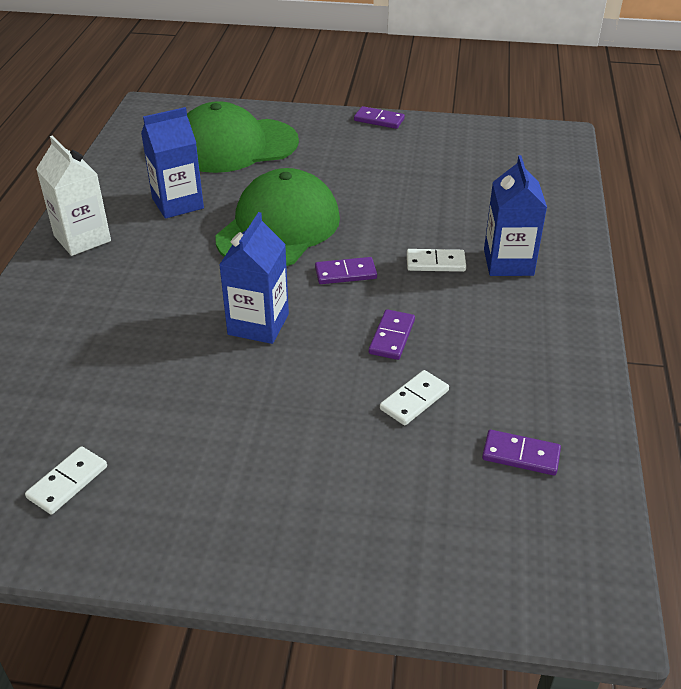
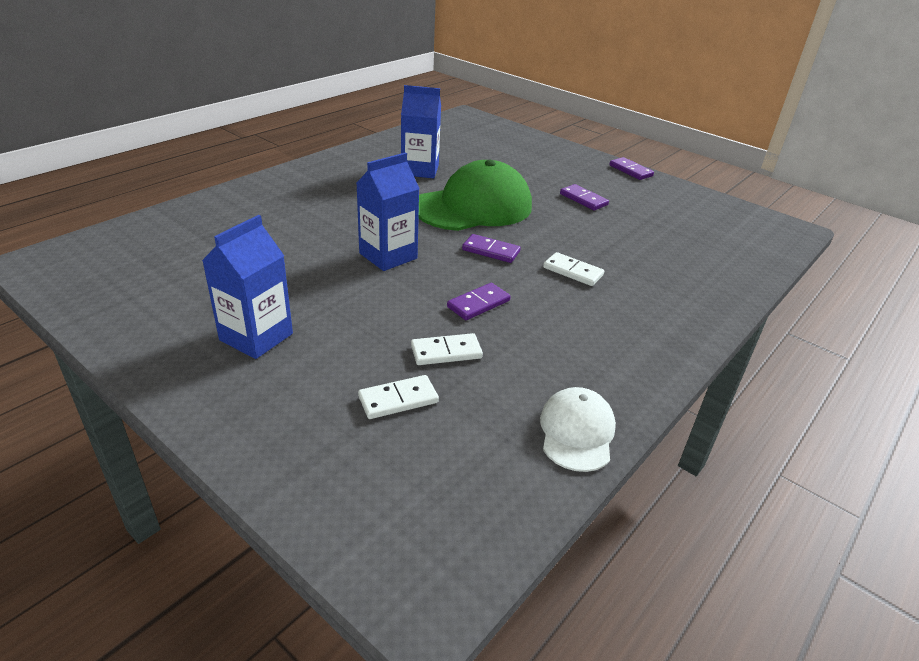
camera: 30 degrees right, 5 degrees down
white domino [25,446,107,514] -> white domino moved to [358,375,439,419]
white carton [36,135,111,256] -> none
green cap [187,101,299,173] -> none
purple domino [482,430,561,475] -> purple domino moved to [560,184,609,211]
blue carton [484,155,547,276] -> blue carton moved to [202,215,293,359]
none -> white cap [540,387,616,472]

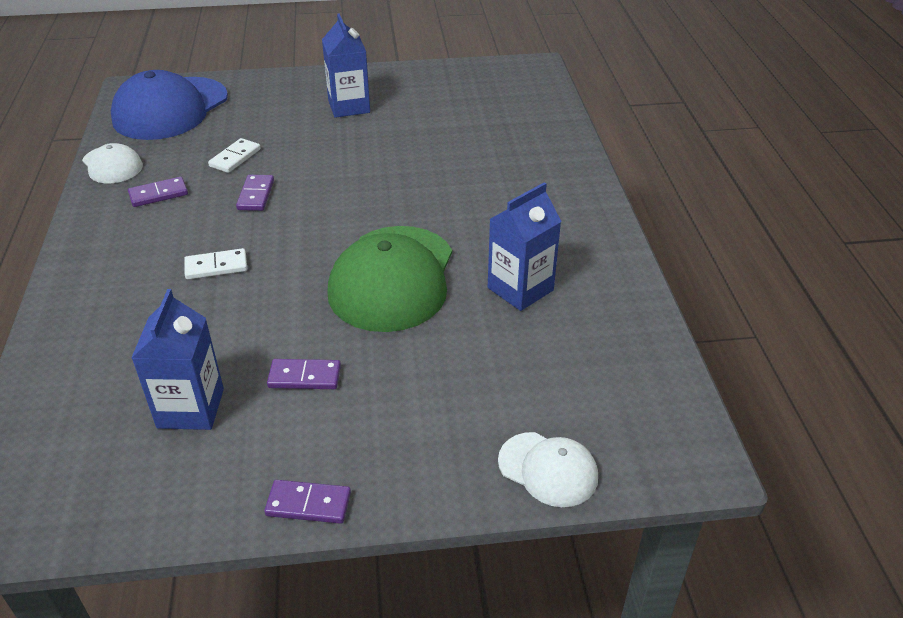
camera: 135 degrees right, 5 degrees up
blue carton [356,152,420,271] -> blue carton moved to [131,289,224,430]
white domino [358,375,439,419] -> none
purple domino [462,234,521,263] -> purple domino moved to [128,177,188,207]
none -> blue cap [111,70,228,140]
none -> white cap [498,432,598,507]

